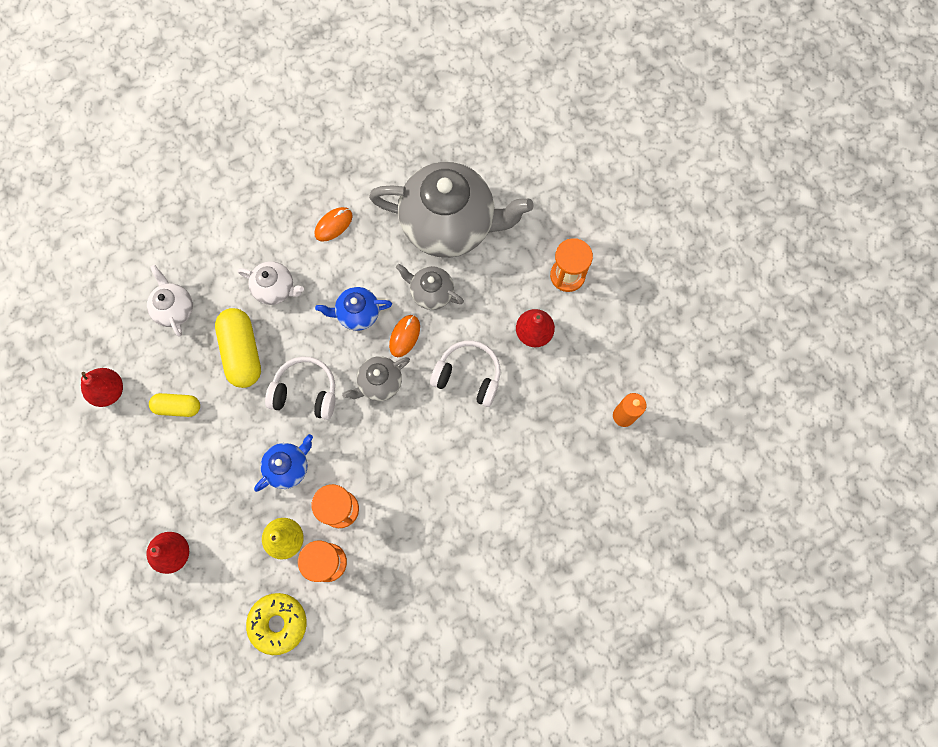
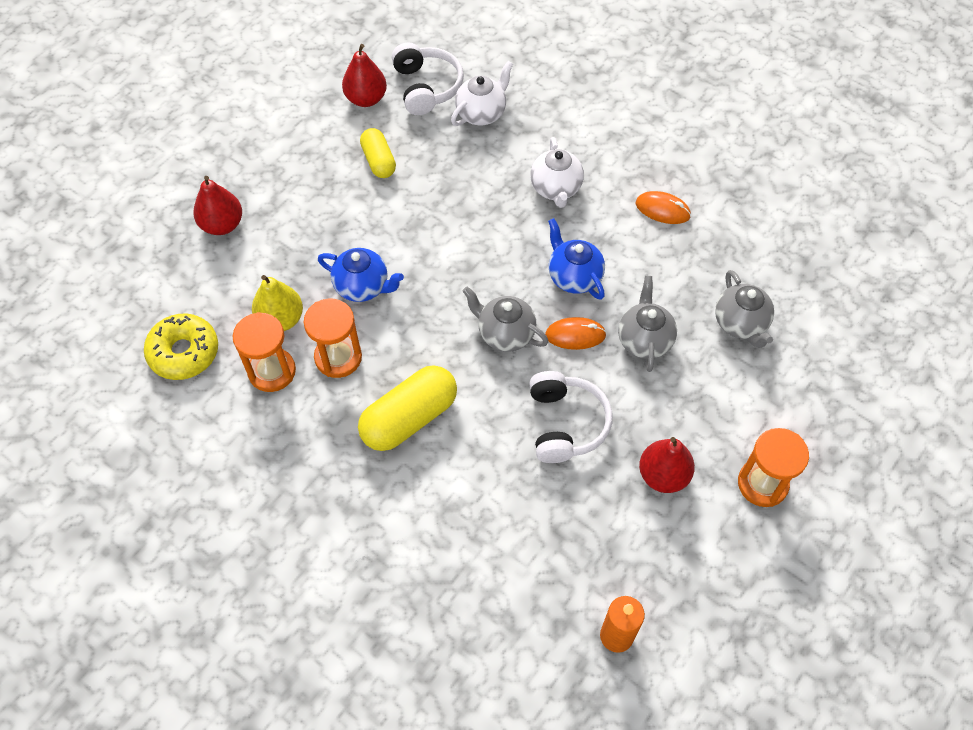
camera: 65 degrees right, 15 degrees down
yellow capsule [215,308,261,388] -> yellow capsule moved to [358,365,457,451]
white headphones [265,356,335,420] -> white headphones moved to [392,42,464,115]
grey teapot [369,162,534,258] -> grey teapot [715,270,774,348], size x0.46

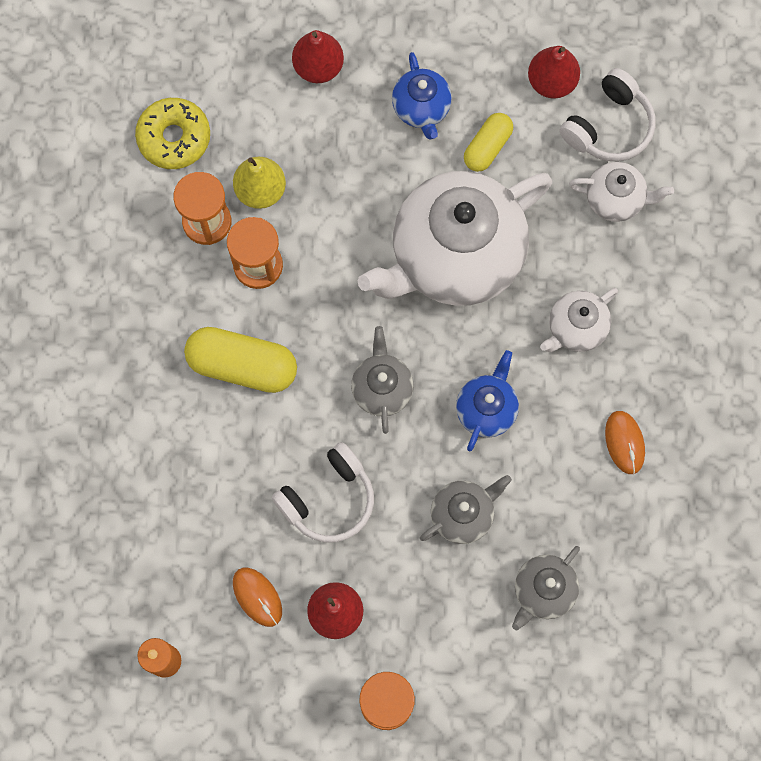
camera: 55 degrees right, 15 degrees up
blue teapot [318,248,404,302] -> blue teapot moved to [392,52,452,139]
orange mouse [545,317,607,350] -> orange mouse moved to [233,568,282,627]
none -> white teapot [358,171,552,306]

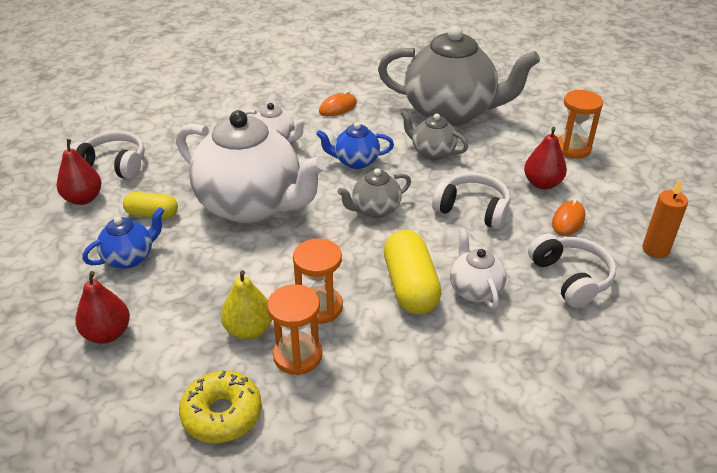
camera: 115 degrees left, 35 degrees down
grey teapot [512,546,580,630] -> grey teapot [378,26,540,126], size x2.19
white teapot [569,162,674,222] -> white teapot moved to [450,228,507,309]
none -> white headphones [528,233,616,308]

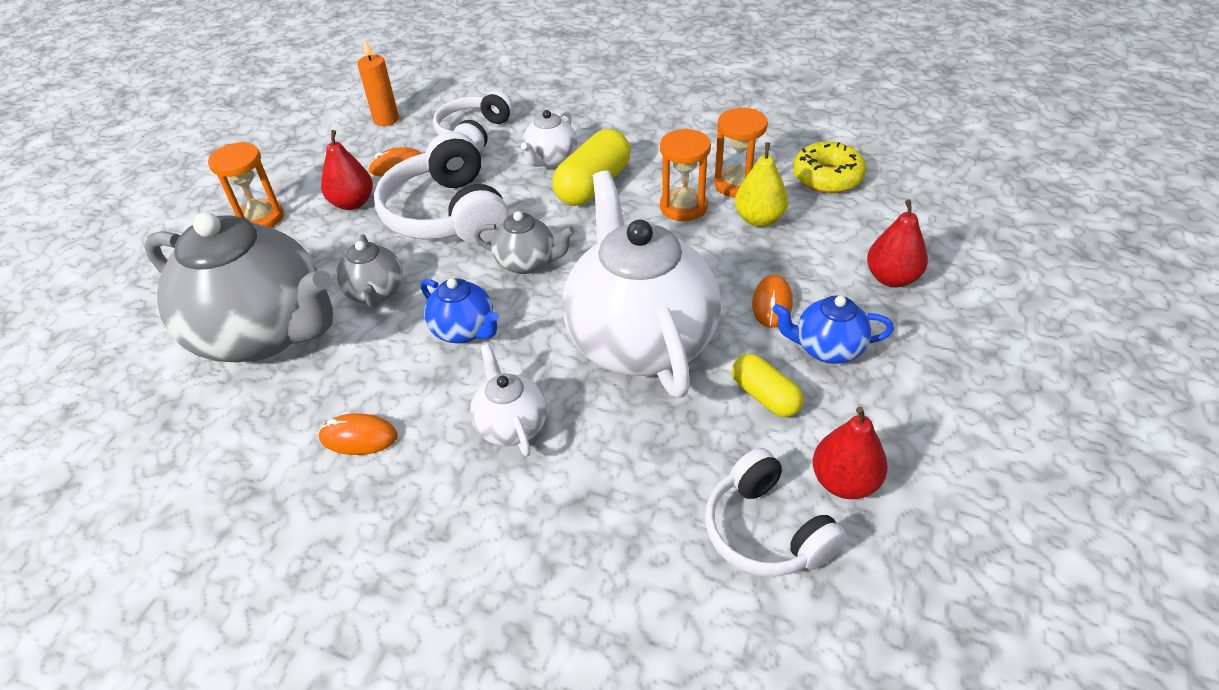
camera: 135 degrees left, 5 degrees up
grey teapot [378,26,540,126] -> grey teapot turned 150 degrees clockwise [144,212,333,362]
white headphones [432,173,510,230] -> white headphones [374,131,509,244], size x1.54
none -> orange mouse [752,275,793,328]

